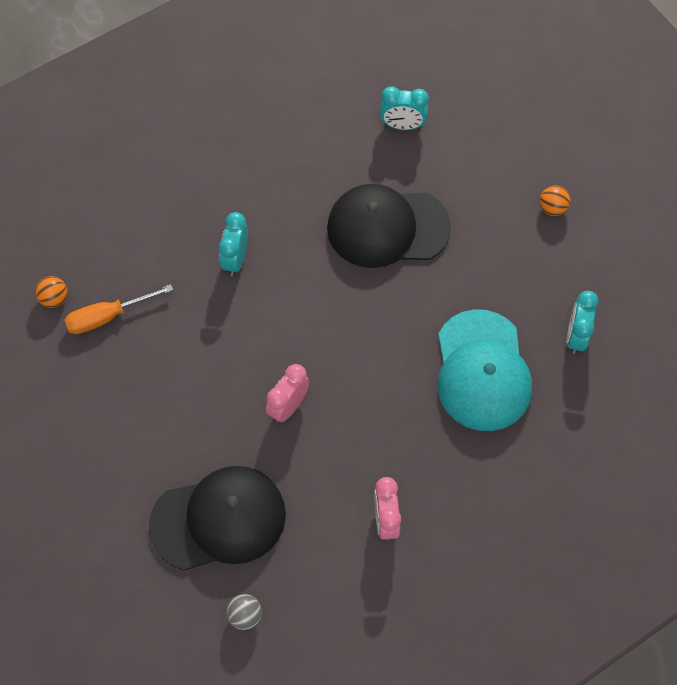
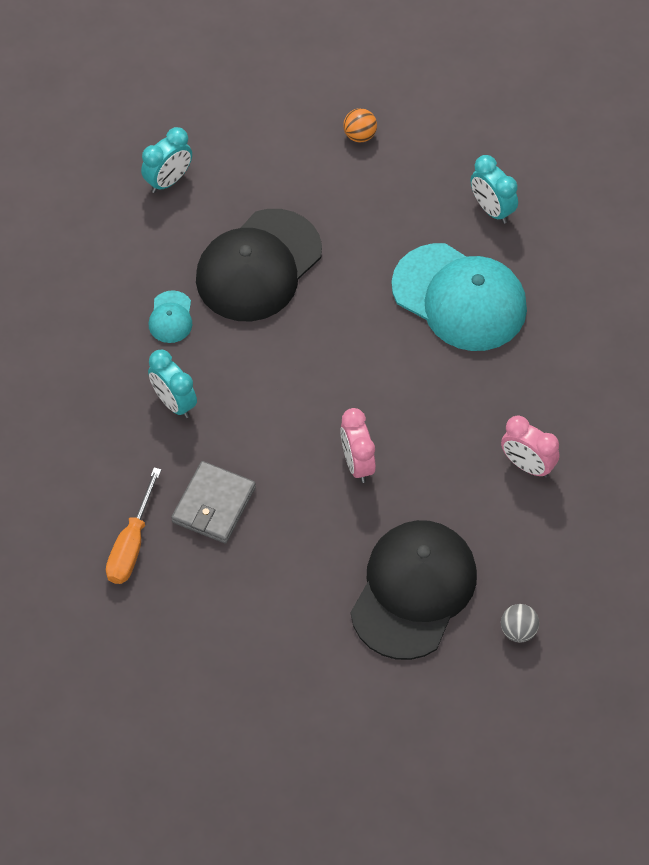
camera: 50 degrees left, 5 degrees down
orange ball [35,276,68,308] -> none
none -> turquoise cap [149,290,192,343]
none -> grey wallet [171,461,256,544]

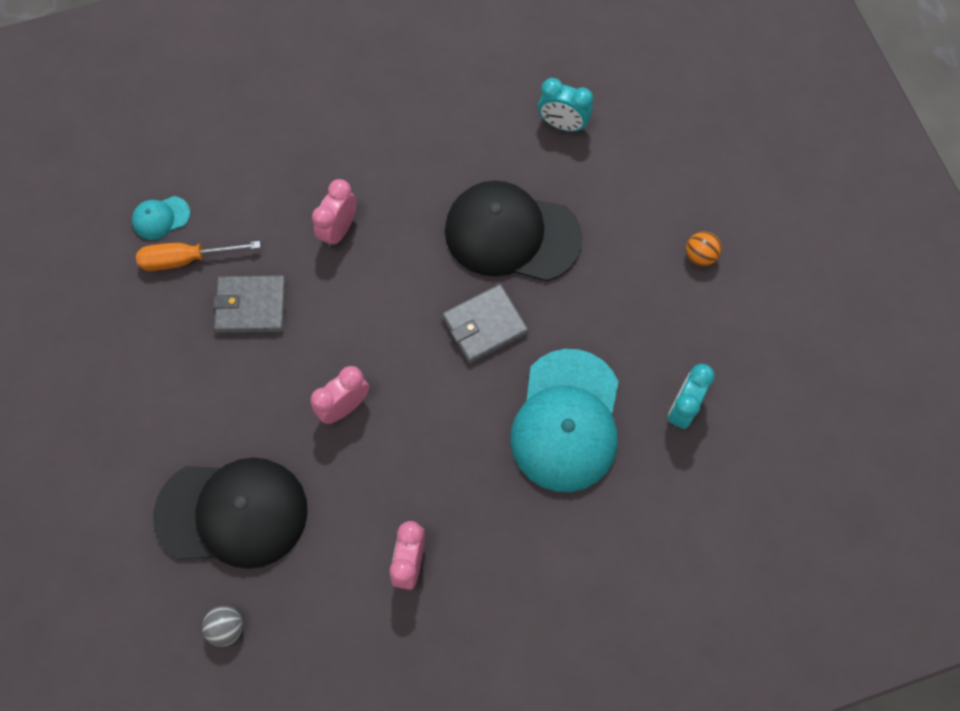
camera: 65 degrees right, 10 degrees up
turquoise clock [148,350,197,418] -> pink clock [312,179,357,248]
turquoise cap [149,290,192,343] -> turquoise cap moved to [132,196,190,240]
none -> grey wallet [442,284,528,363]

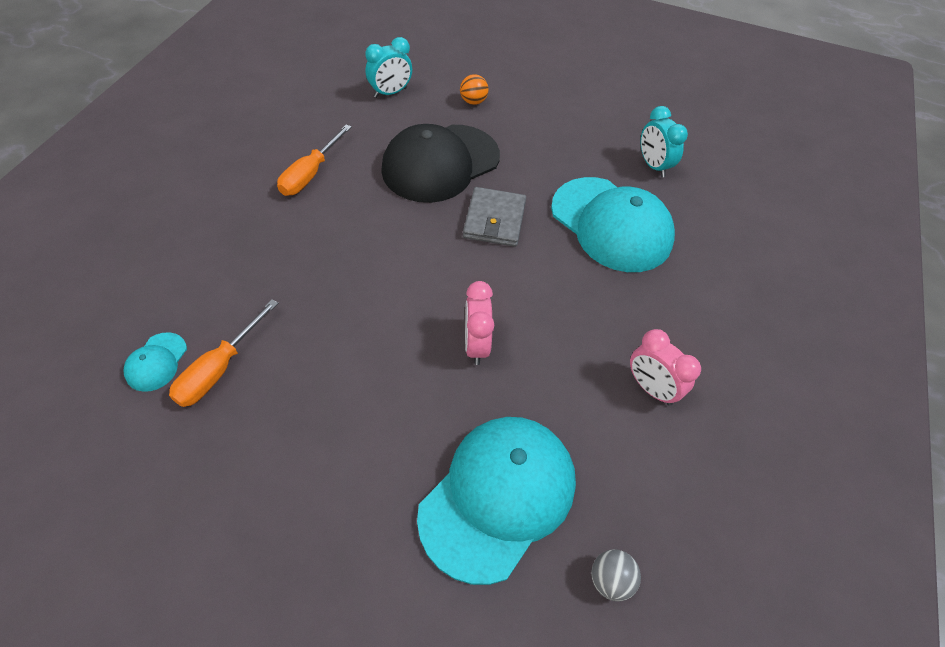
camera: 55 degrees left, 15 degrees down
black cap [153,457,308,569] -> turquoise cap [417,417,576,585]
grey wallet [213,275,286,333] -> none
pink clock [312,179,357,248] -> none
orange ball [686,232,722,266] -> orange ball moved to [460,74,489,105]
none -> orange screwdriver [277,124,352,196]

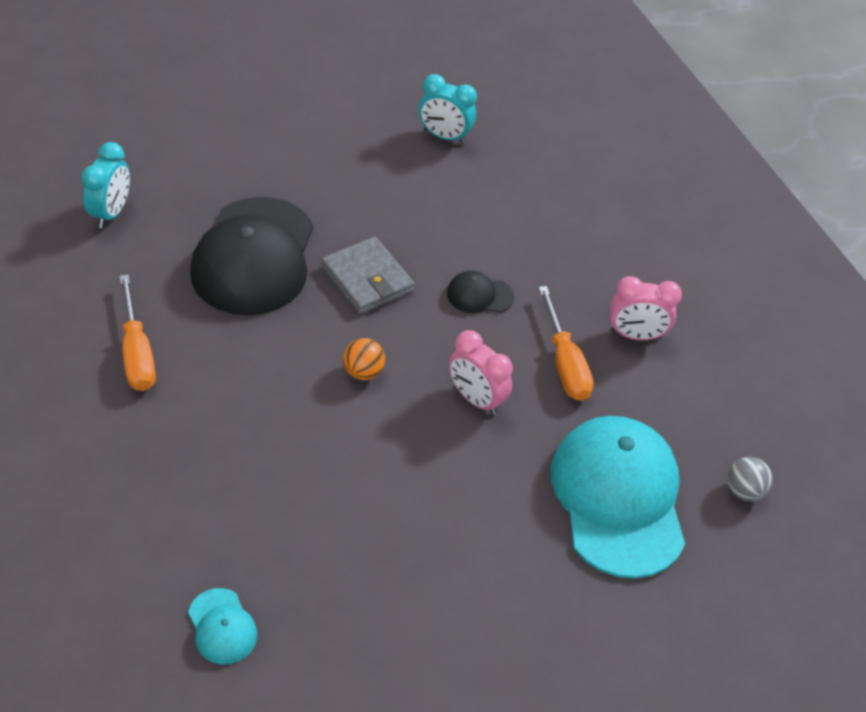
camera: 45 degrees left, 5 degrees down
orange screwdriver [169,299,278,407] -> orange screwdriver moved to [539,286,594,401]
orange ball [460,74,489,105] -> orange ball moved to [343,338,385,380]
turquoise cap [551,177,675,272] -> none
none -> black cap [447,271,514,313]

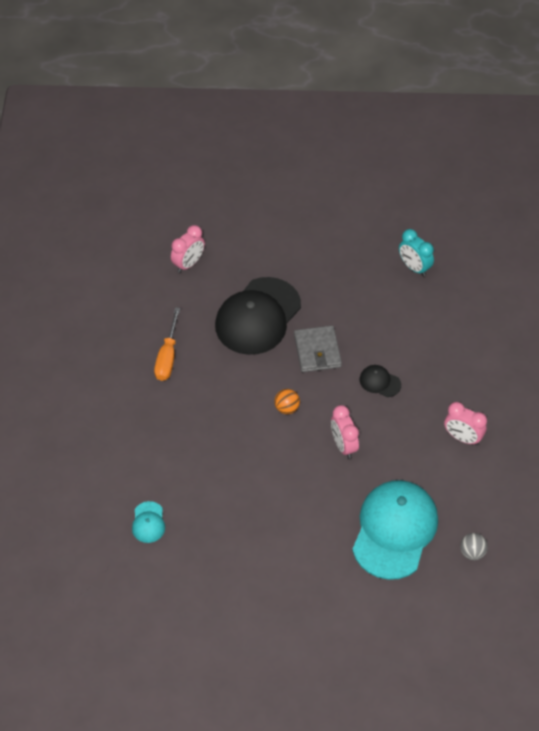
camera: 30 degrees right, 5 degrees up
turquoise clock [81,142,130,228] -> pink clock [171,225,205,273]
orange screwdriver [539,286,594,401] -> none

